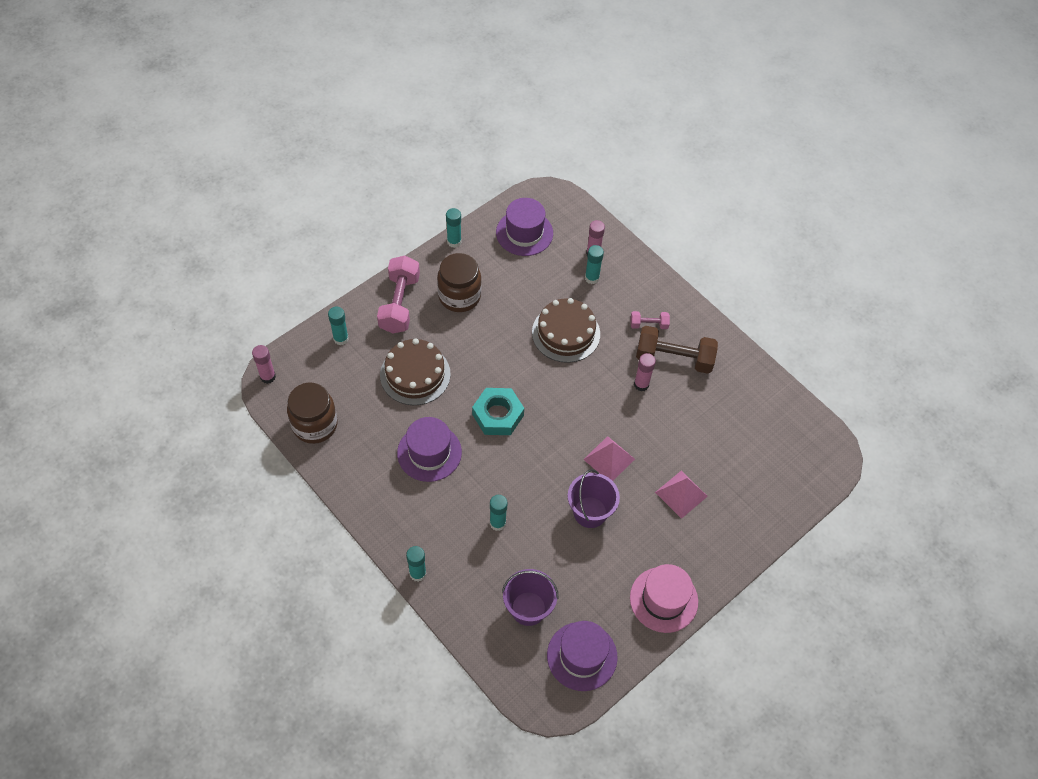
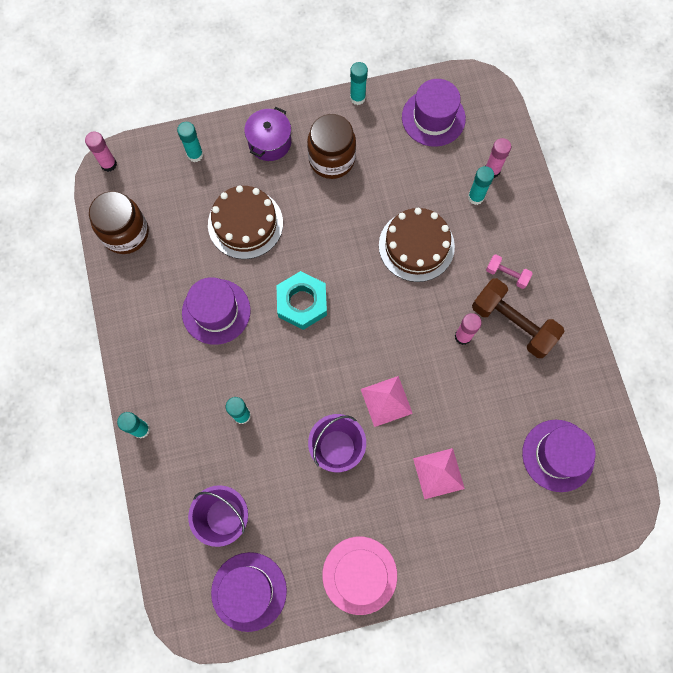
camera: 30 degrees right, 15 degrees up
pink dumbbell [377,255,420,333] -> purple pot [244,107,291,161]
none -> purple hat [522,420,596,492]

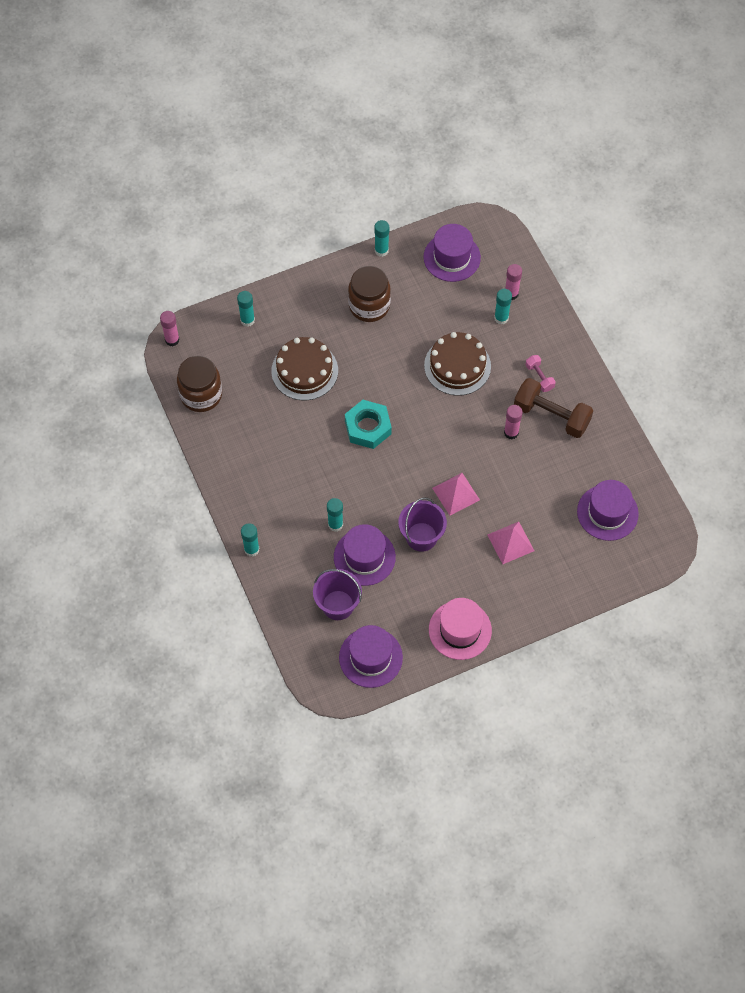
camera: 10 degrees left, 10 degrees down
purple hat [182,277,251,345] -> purple hat moved to [334,524,396,586]
purple pot [244,107,291,161] -> none
pink dumbbell [486,254,533,289] -> pink dumbbell turned 45 degrees clockwise [525,355,556,392]

